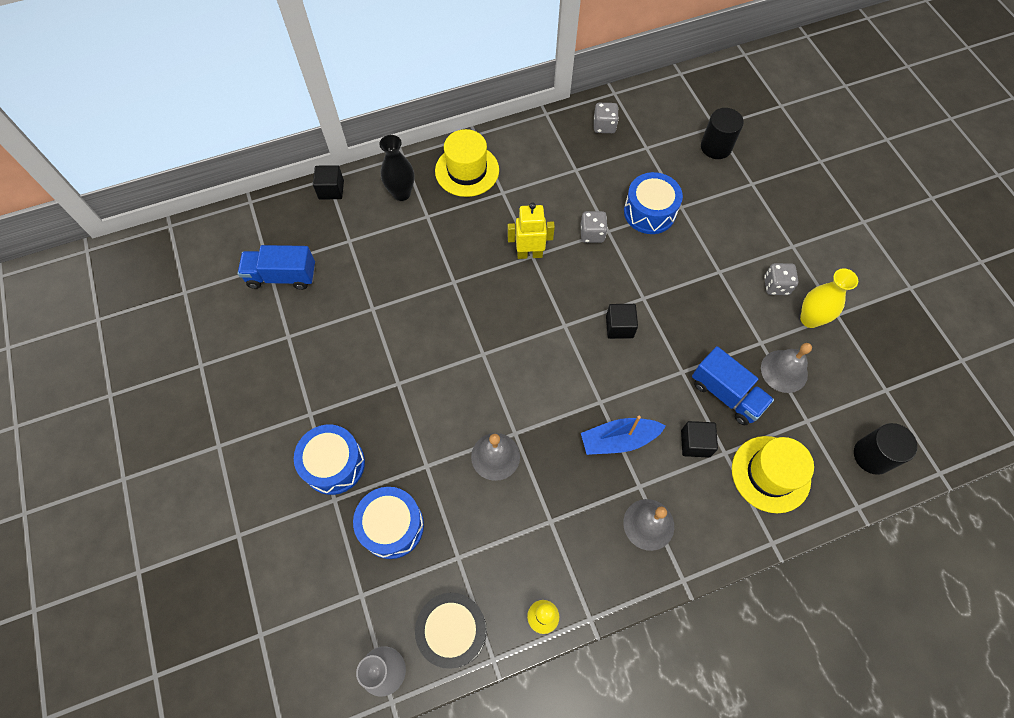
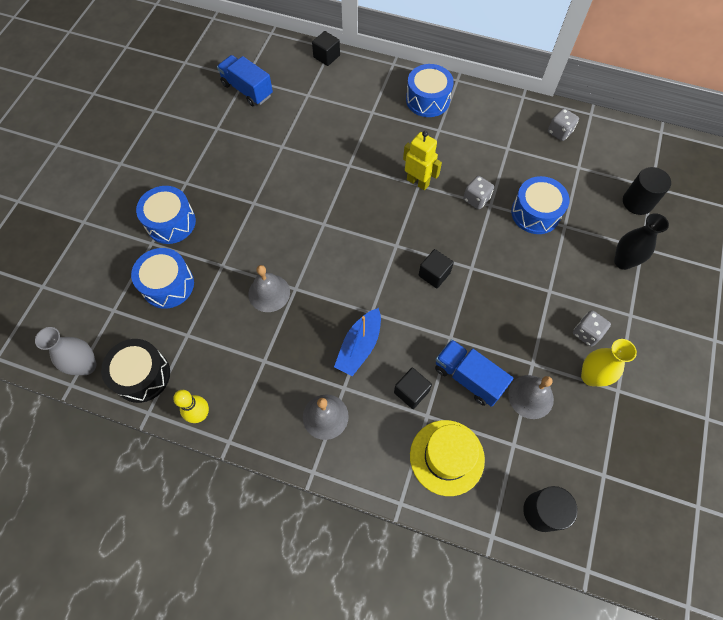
camera: 40 degrees right, 0 degrees up
black vase [379,135,414,201] -> black vase moved to [614,213,669,270]
yellow hat [435,129,499,197] -> blue drum [406,64,454,117]
blue boat [581,416,666,455] -> blue boat turned 90 degrees counterclockwise [334,308,381,376]
blue truck [692,346,774,425] -> blue truck turned 135 degrees clockwise [435,339,513,407]

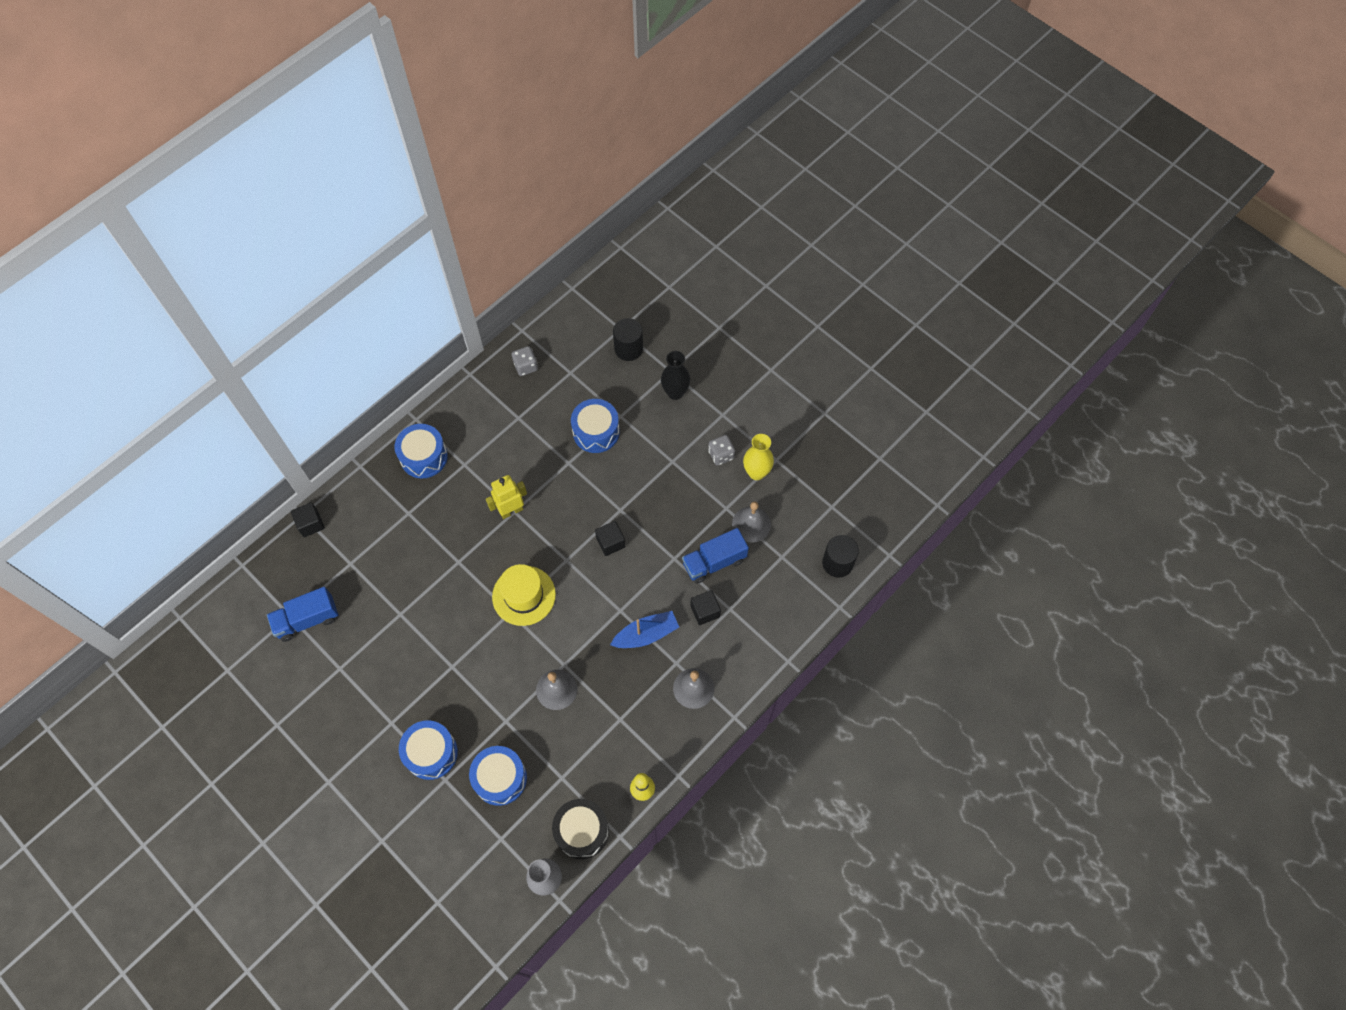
camera: 65 degrees left, 0 degrees up
blue boat [334,308,381,376] -> blue boat turned 75 degrees counterclockwise [610,611,679,648]
yellow hat [410,420,485,496] -> yellow hat moved to [492,564,556,626]
grey dice [463,176,494,209] -> none

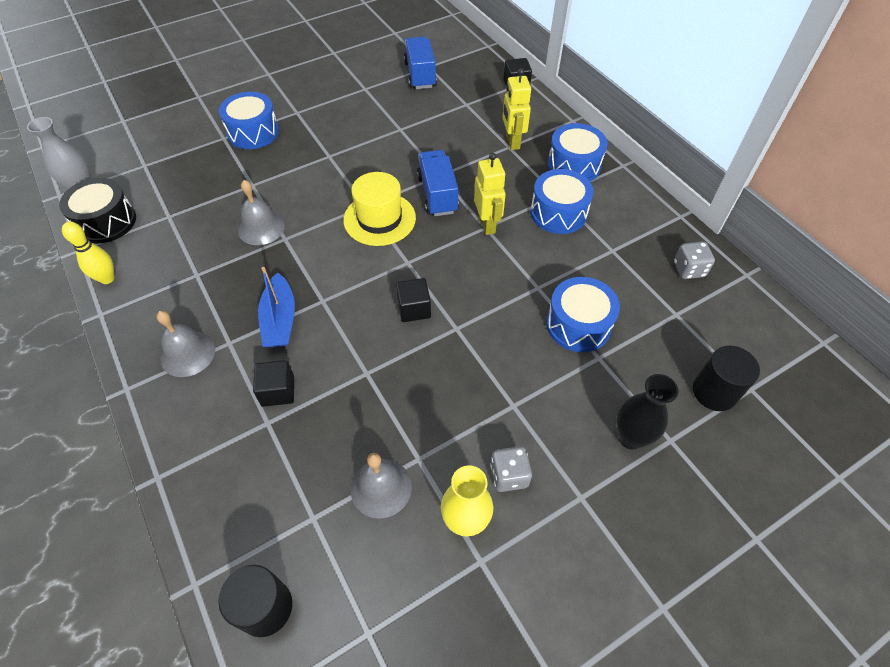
camera: 105 degrees right, 10 degrees down
blue drum [469,746,527,806] -> blue drum moved to [531,169,594,234]
blue truck [682,528,749,584] -> blue truck moved to [417,150,459,216]
none -> yellow robot [502,68,531,150]

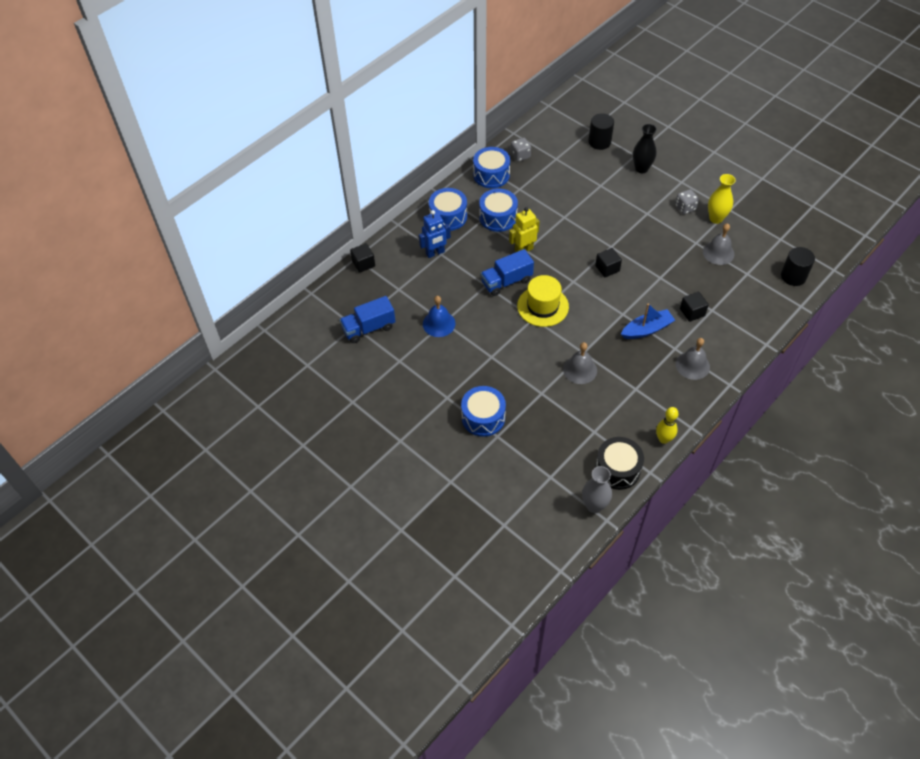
camera: 105 degrees left, 0 degrees up
yellow robot [502,68,531,150] -> blue robot [419,210,451,258]
blue drum [546,277,620,352] -> blue drum moved to [473,147,510,188]
none -> blue bell [423,296,455,337]

